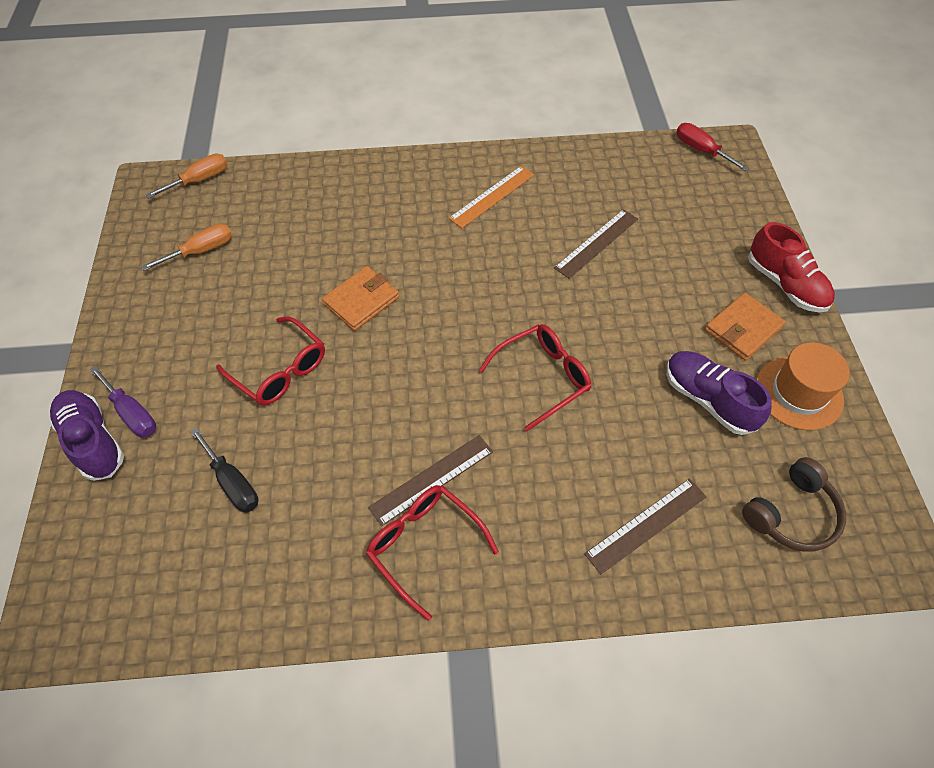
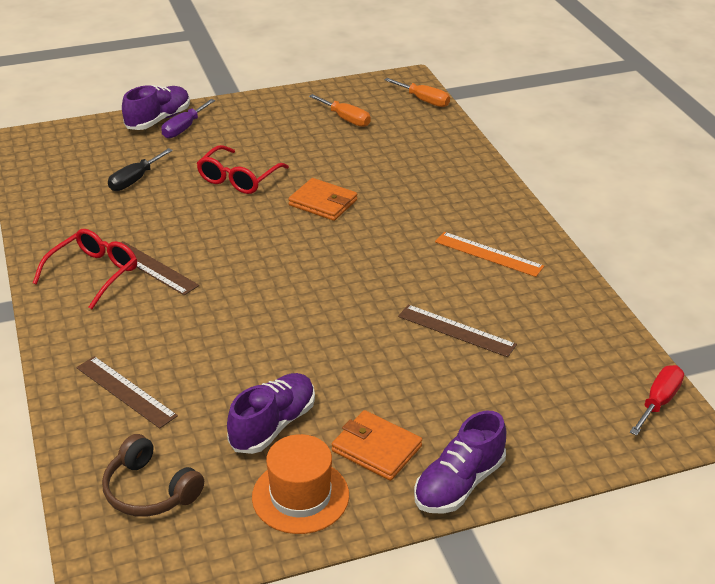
camera: 75 degrees right, 20 degrees down
red glasses [479,324,591,431] -> none
red shoe [748,222,835,313] -> purple shoe [414,411,506,514]

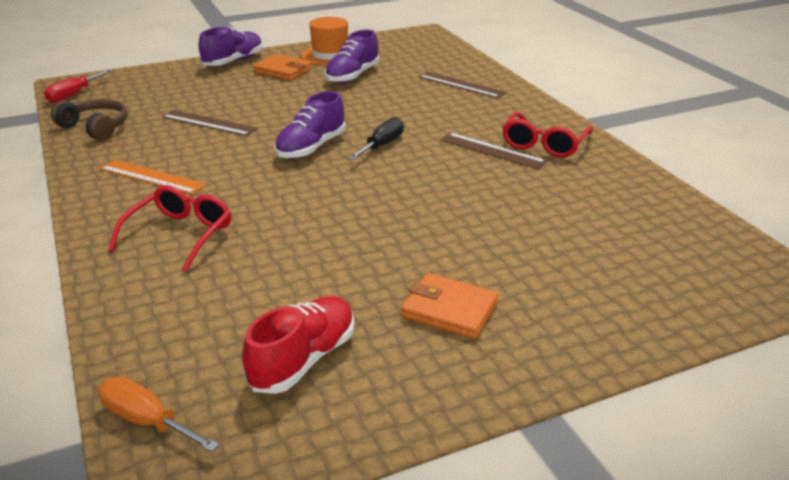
camera: 175 degrees right, 5 degrees down
brown headphones [102,434,204,517] -> brown headphones moved to [51,99,127,141]
black screwdriver [108,148,173,191] -> black screwdriver moved to [349,117,404,160]
purple shoe [122,85,190,130] -> purple shoe moved to [274,91,346,159]
purple screwdriver [161,99,215,139] -> none
red glasses [197,145,289,194] -> red glasses moved to [108,185,231,272]
orange wallet [288,178,357,221] -> orange wallet moved to [401,273,499,339]
orange screwdriver [309,94,371,127] -> red shoe [242,296,355,394]

